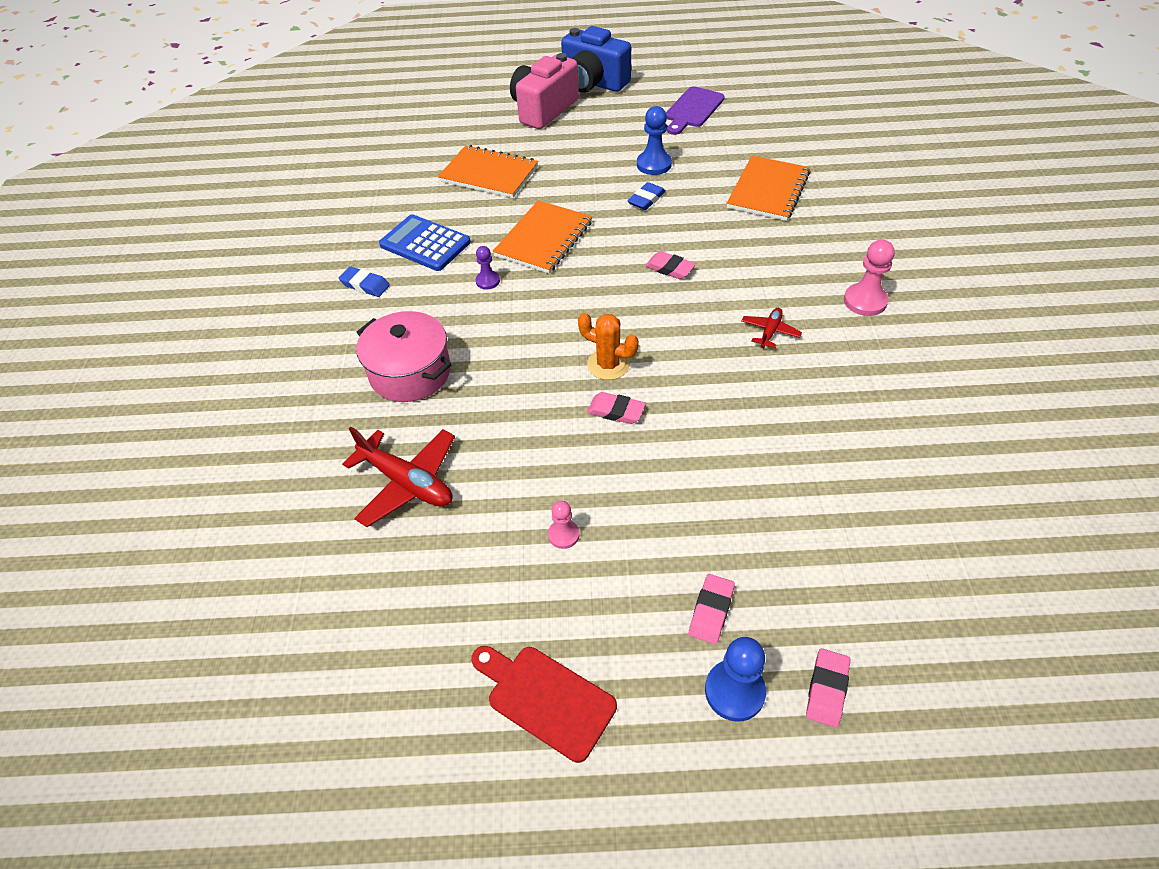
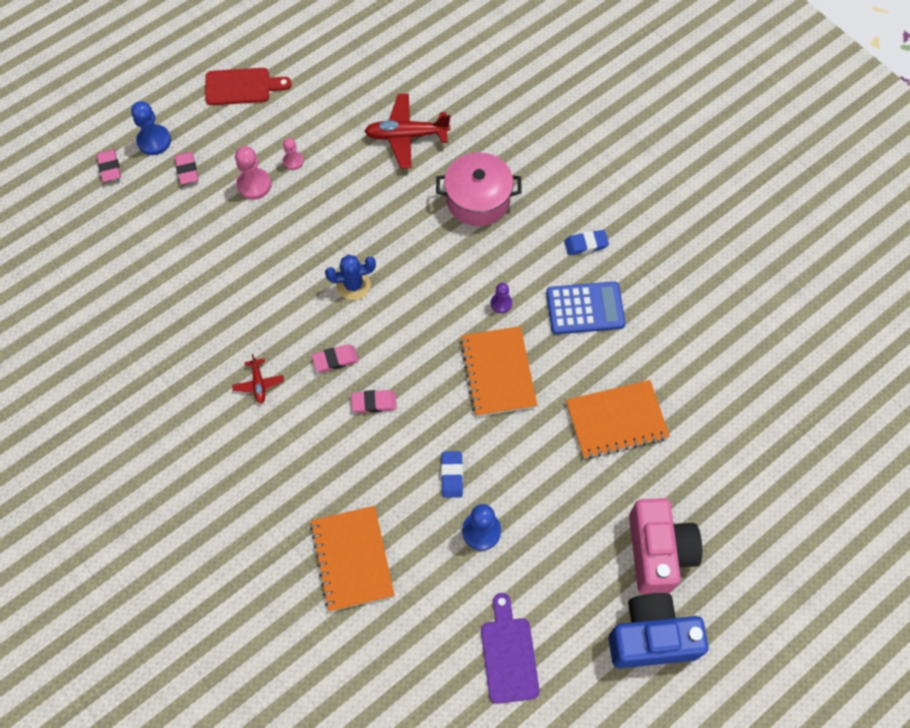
camera: 140 degrees right, 15 degrees up
orange cactus [578,313,639,380] -> blue cactus [325,255,376,300]
pink eraser [587,392,646,424] -> pink eraser moved to [312,345,359,372]
pink pawn [844,240,895,316] -> pink pawn moved to [235,146,271,200]

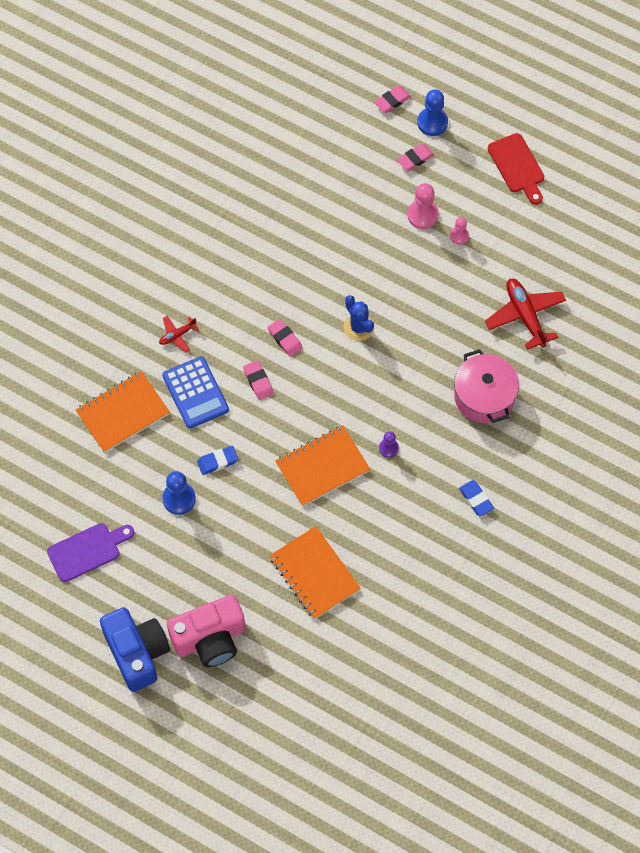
camera: 70 degrees right, 0 degrees up
red plane [232,354,284,404] -> red plane moved to [159,316,199,353]
blue calculator [546,282,626,334] -> blue calculator moved to [162,356,229,429]

